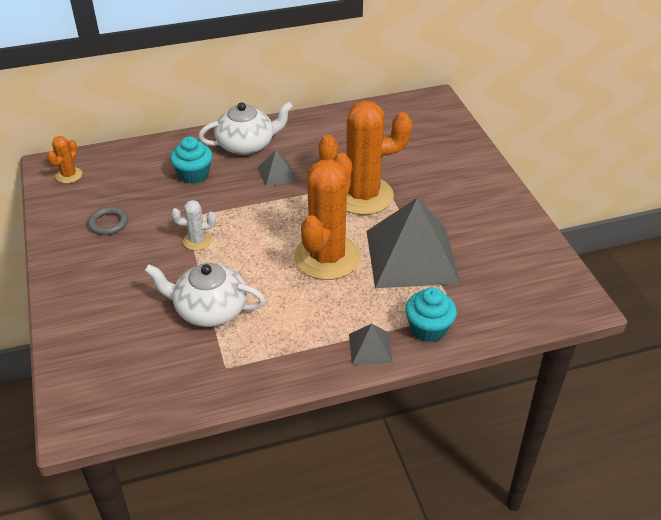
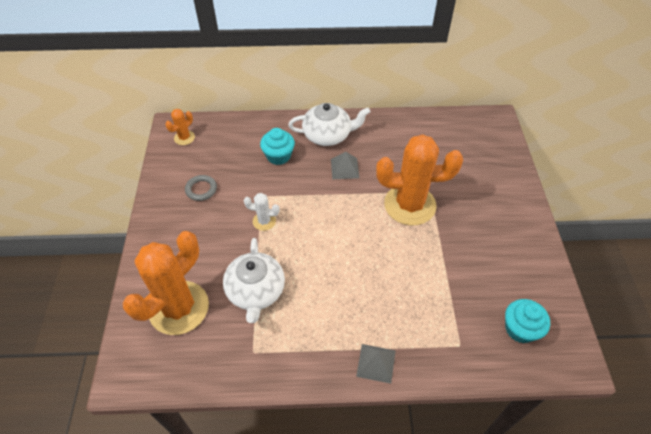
camera: 15 degrees right, 10 degrees up
white teapot [145,263,265,327] -> white teapot turned 120 degrees counterclockwise [223,238,285,323]
orange cactus [294,153,361,280] -> orange cactus moved to [123,231,209,335]
grey pyramid [366,198,460,288] -> none
turquoise cupcake [405,287,457,342] -> turquoise cupcake moved to [505,299,550,343]

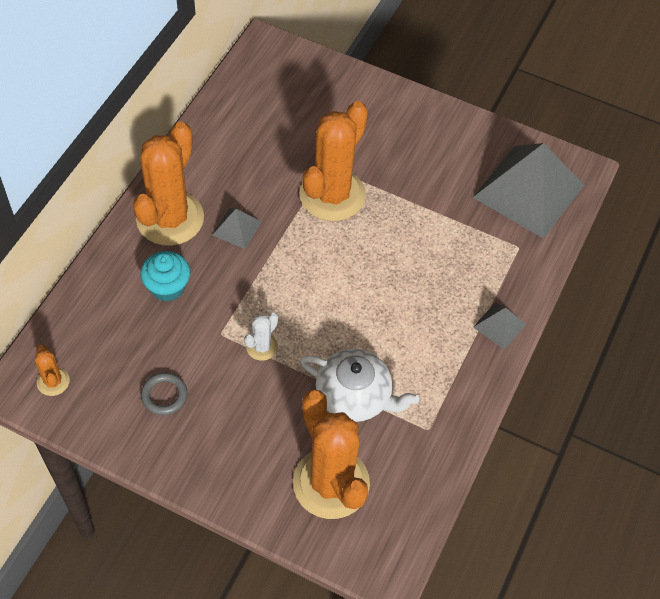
camera: 65 degrees left, 5 degrees up
white teapot [288,103,370,146] -> orange cactus [133,122,204,246]
turquoise cupcake [505,299,550,343] -> grey pyramid [473,143,584,239]

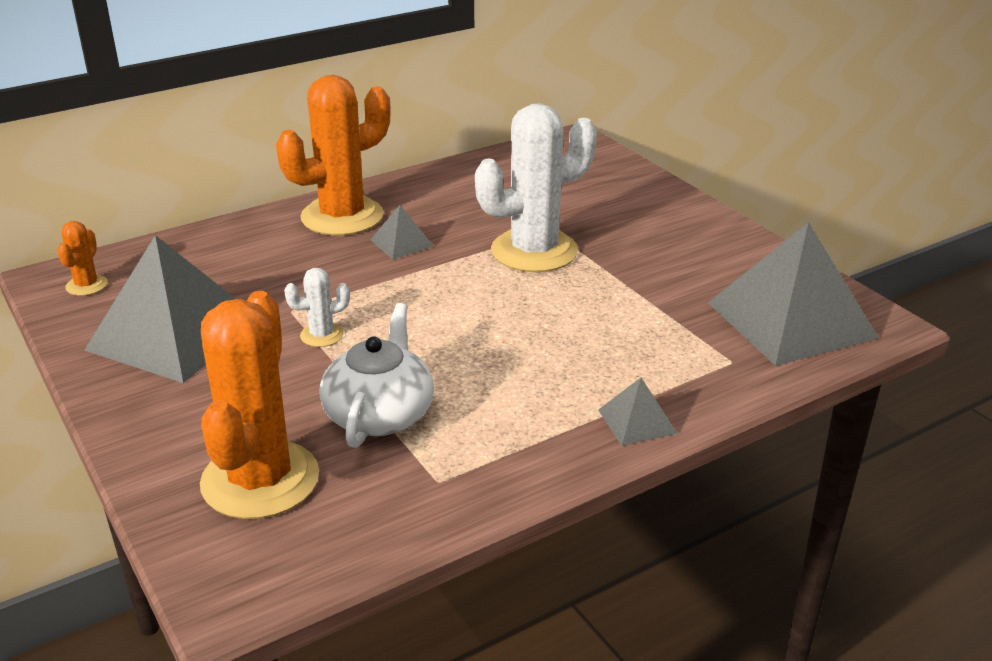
camera: 35 degrees right, 25 degrees down
turquoise cupcake [140,251,190,301] -> none
grey ring [141,373,187,415] -> grey pyramid [84,235,236,383]
orange cactus [299,101,368,221] -> white cactus [475,104,597,272]
white teapot [300,349,419,422] -> white teapot turned 135 degrees counterclockwise [320,303,434,448]

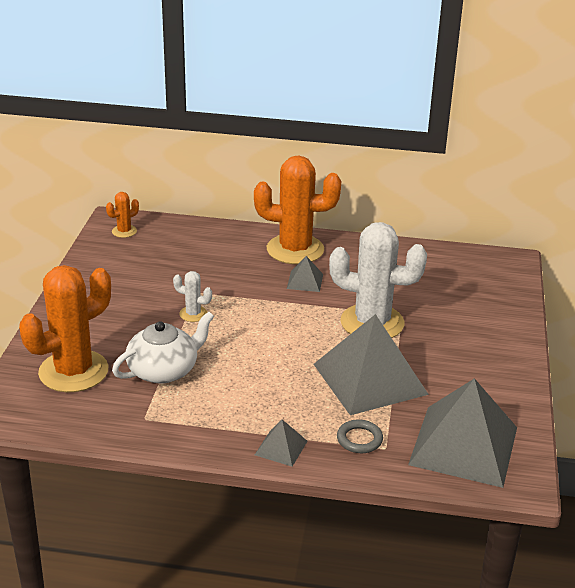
camera: 40 degrees right, 0 degrees up
grey pyramid [84,235,236,383] -> grey pyramid moved to [314,314,429,415]
none -> grey ring [337,419,383,453]

